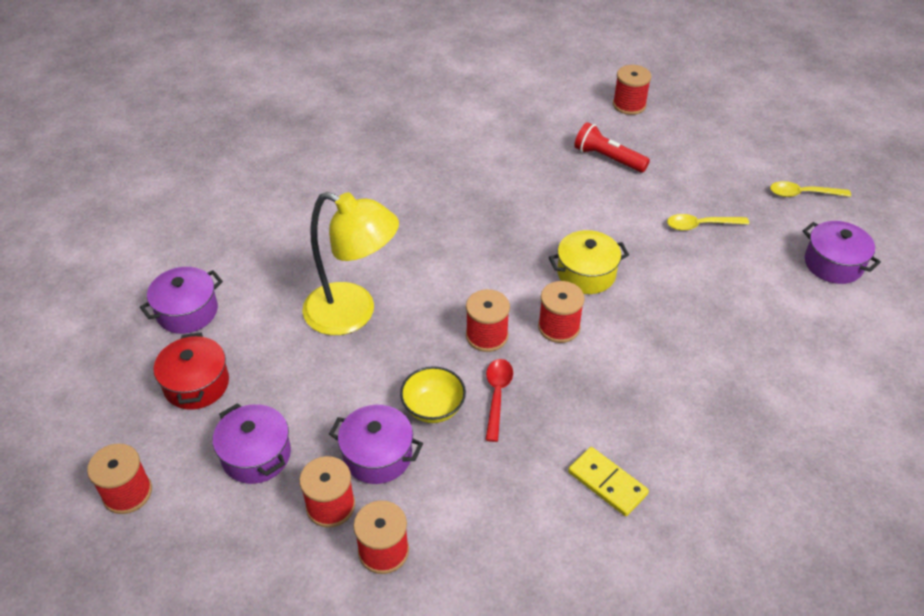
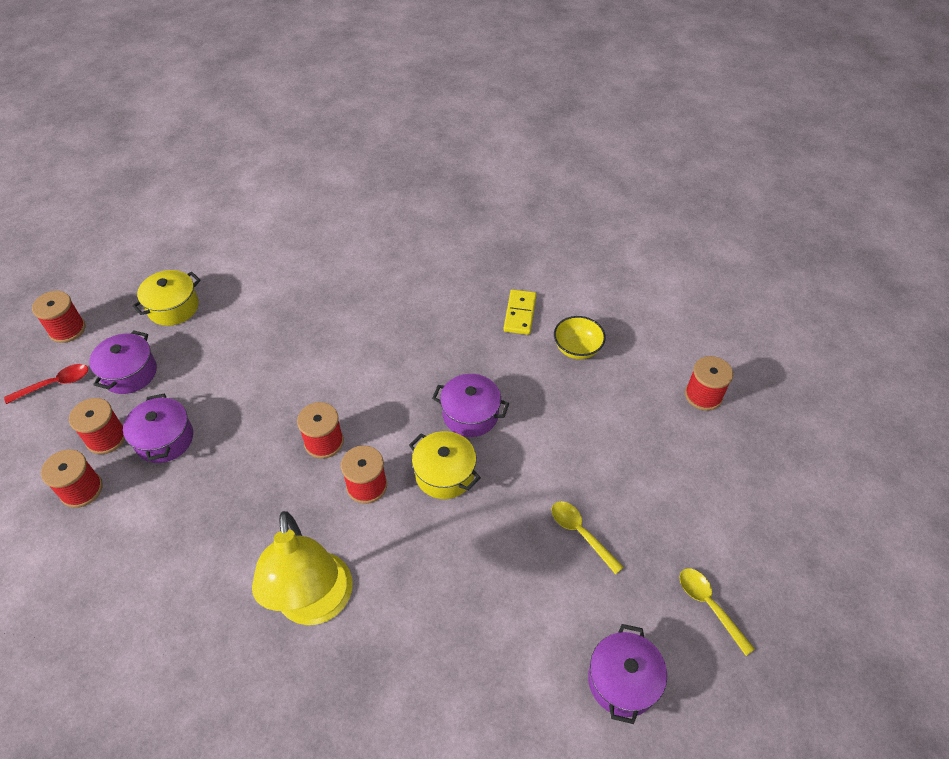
camera: 55 degrees right, 5 degrees up
purple pot [140,267,223,334] -> purple pot moved to [432,374,509,437]
red pot [154,333,229,410] -> yellow pot [132,270,201,326]
yellow lamp [302,192,399,335] -> yellow lamp moved to [252,511,352,625]
yellow bowl [400,366,466,423] -> yellow bowl moved to [554,316,606,359]
red spoon [485,359,513,442] -> red spoon moved to [4,364,88,404]
yellow domino [568,447,649,516] -> yellow domino moved to [504,289,537,335]
red flashlight [574,122,650,173] -> none

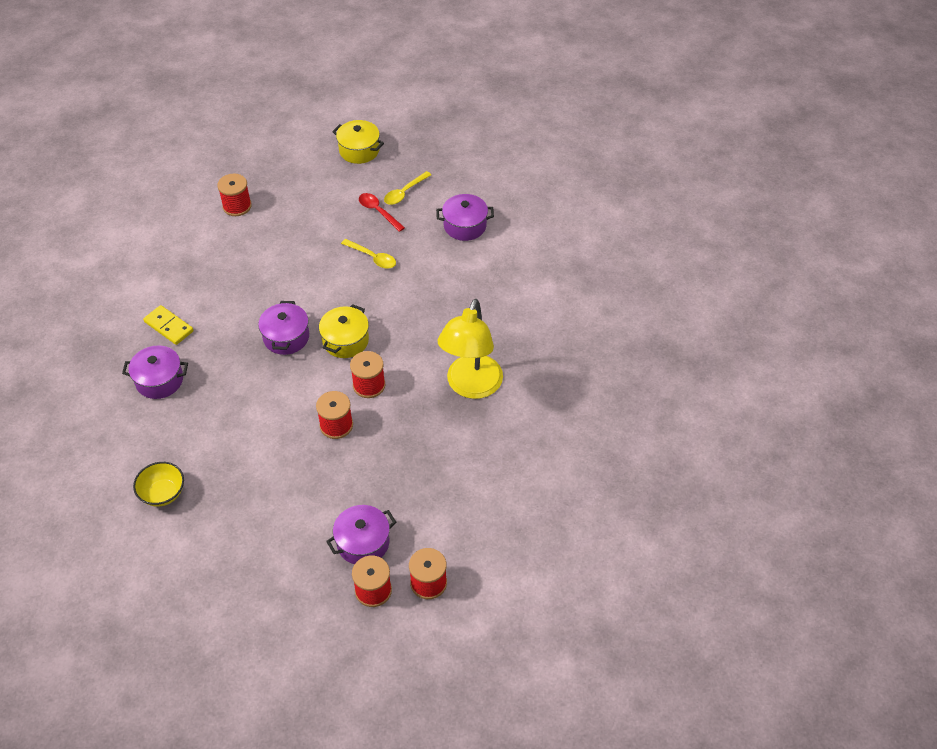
camera: 105 degrees left, 0 degrees up
red spoon [4,364,88,404] -> red spoon moved to [359,193,405,232]
red spool [32,291,86,343] -> none
purple pot [89,330,157,394] -> purple pot moved to [122,345,188,399]
yellow pot [132,270,201,326] -> yellow pot moved to [332,120,384,164]
yellow lamp [252,511,352,625] -> yellow lamp turned 135 degrees clockwise [438,299,503,399]
yellow domino [504,289,537,335] -> yellow domino turned 45 degrees clockwise [143,305,194,345]
yellow spoon [551,501,624,574] -> yellow spoon turned 90 degrees counterclockwise [341,239,396,269]
yellow bowl [554,316,606,359] -> yellow bowl moved to [133,462,184,506]

